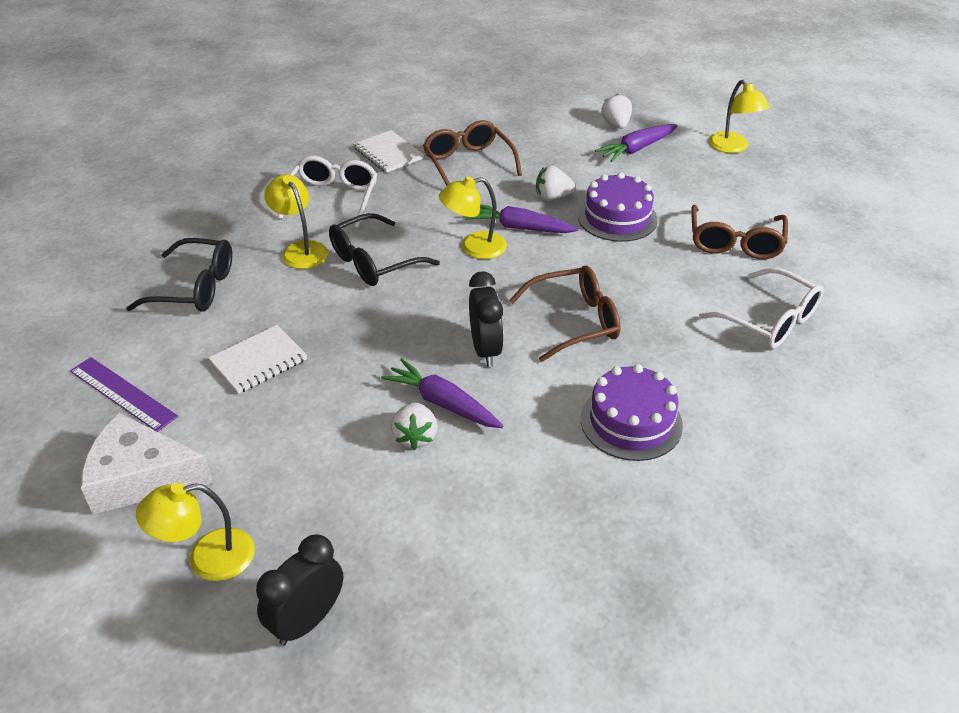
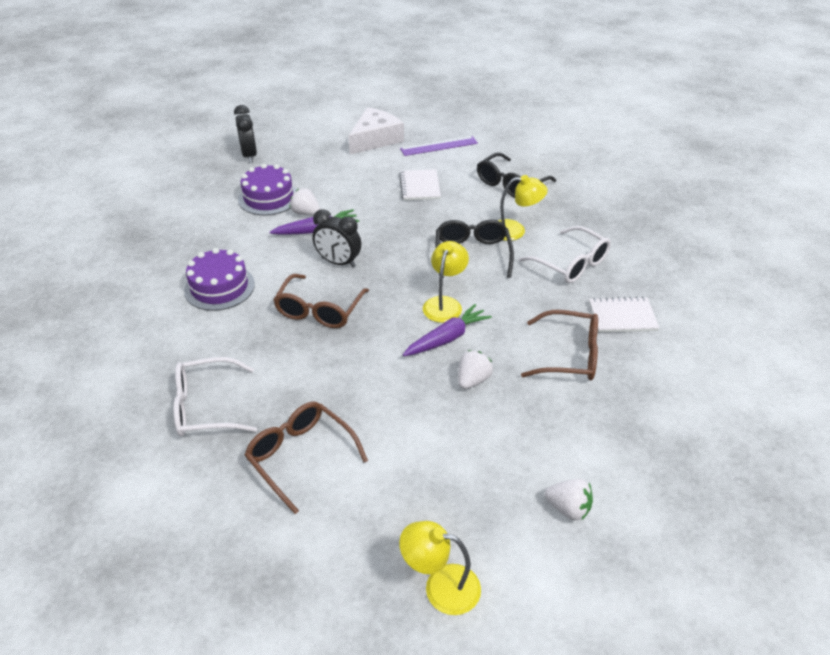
camera: 125 degrees right, 0 degrees up
yellow lamp [136,483,255,581] -> none
purple cake [578,172,658,242] -> purple cake moved to [238,164,297,215]
purple carrot [595,124,678,162] -> none

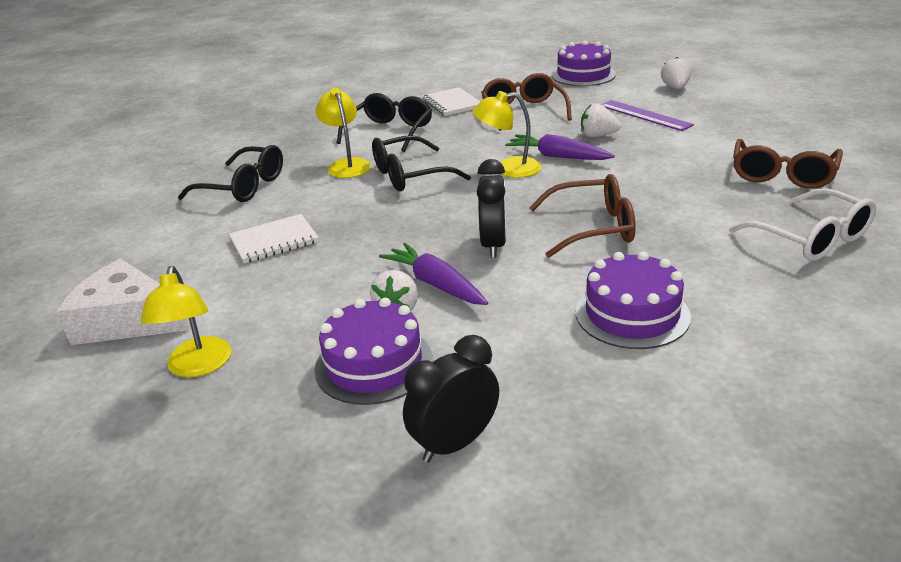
camera: 110 degrees left, 10 degrees down
black clock [234,105,257,163] -> black clock moved to [403,335,499,463]
yellow lamp [399,521,481,615] -> yellow lamp moved to [141,266,232,377]
purple ruler [400,136,478,156] -> purple ruler moved to [601,100,694,131]
white glasses [519,226,611,283] -> black glasses [337,93,432,152]
none -> purple cake [552,41,616,86]

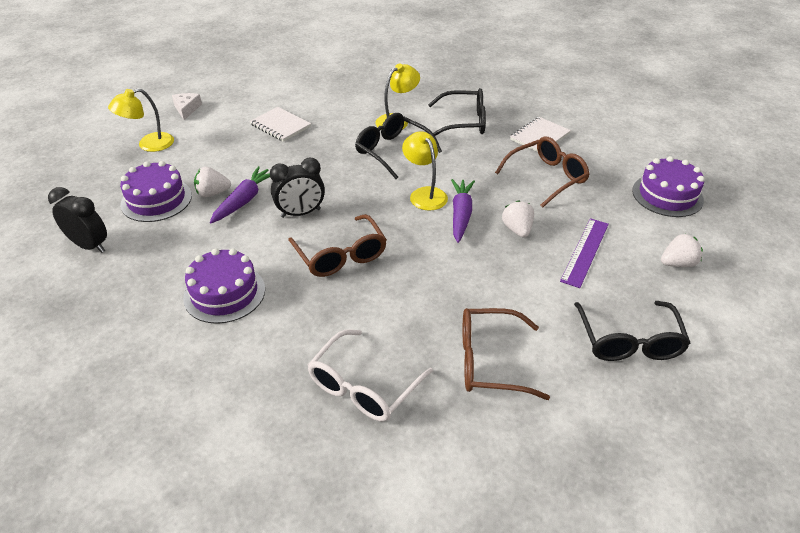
camera: 65 degrees right, 10 degrees up
white cheese [56,259,189,345] -> white cheese [172,93,202,120], size x0.52
black glasses [178,145,283,202] -> black glasses moved to [574,301,690,361]

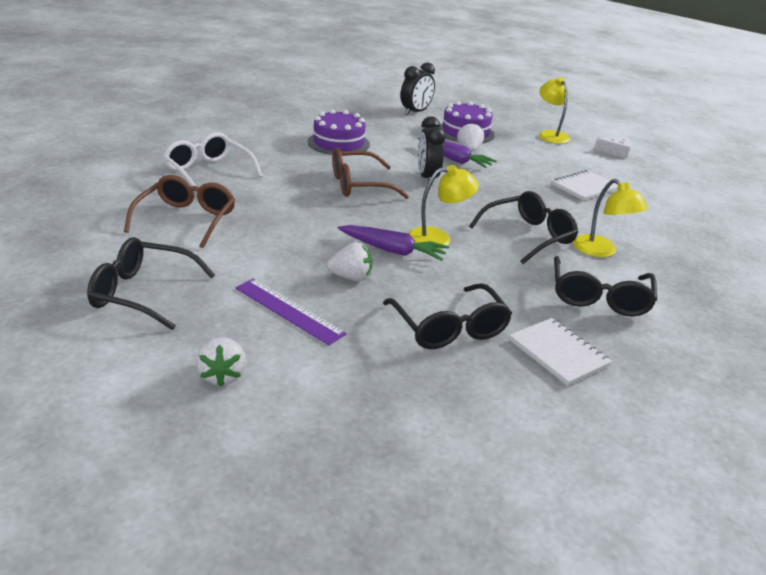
camera: 100 degrees right, 10 degrees down
brown glasses [495,137,590,208] -> black glasses [383,283,512,349]
purple cake [632,156,705,217] -> none

